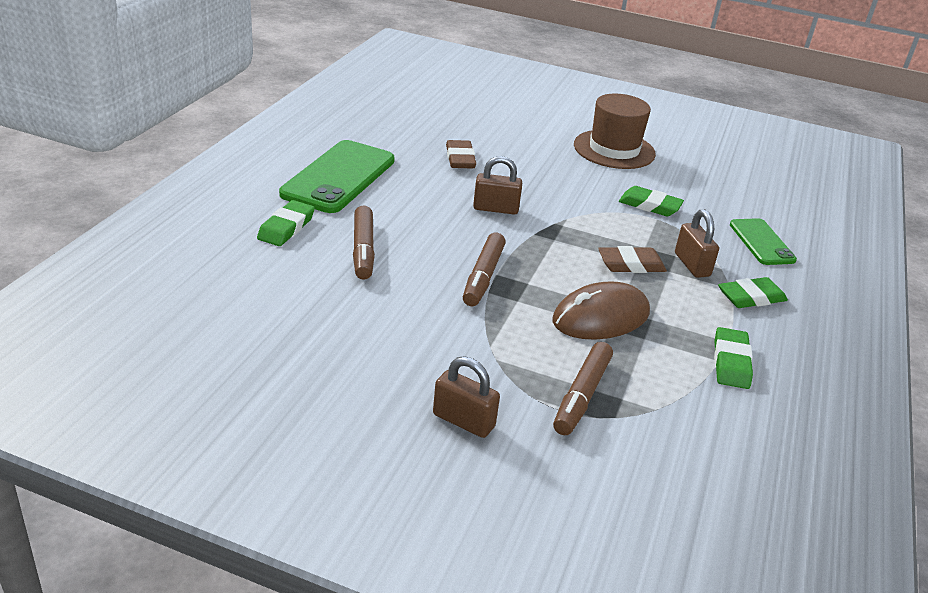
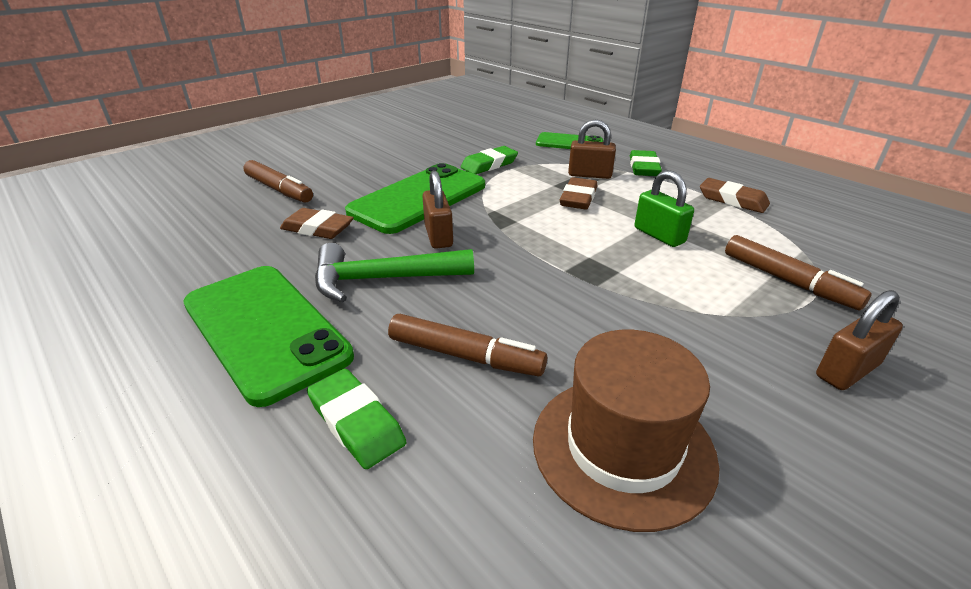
camera: 60 degrees left, 0 degrees up
brown marker [463,232,506,306] -> brown marker moved to [243,160,313,203]
brown padlock [473,156,522,214] -> brown padlock turned 45 degrees counterclockwise [422,170,453,249]
brown mouse [552,281,650,340] -> green padlock [634,170,694,247]
brown hat [574,94,656,169] -> brown hat moved to [533,330,719,532]
green eraser [714,327,753,389] -> brown eraser [700,178,770,213]
none -> green hammer [315,243,474,302]
none -> green phone [345,163,485,234]

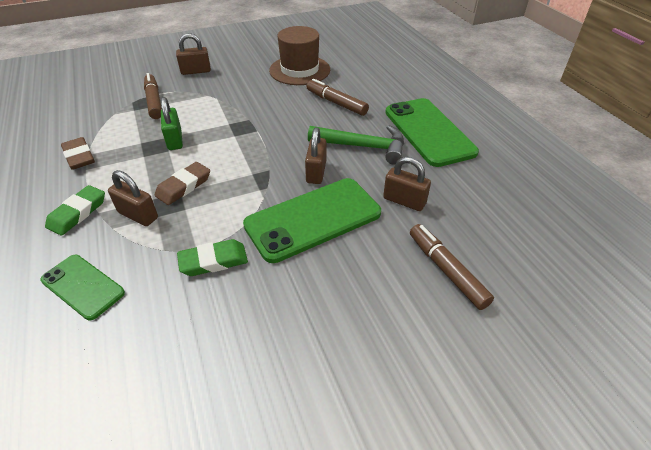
camera: 160 degrees left, 10 degrees up
brown eraser [280,208,354,239] -> brown padlock [383,157,431,211]
green eraser [307,369,406,469] -> none

